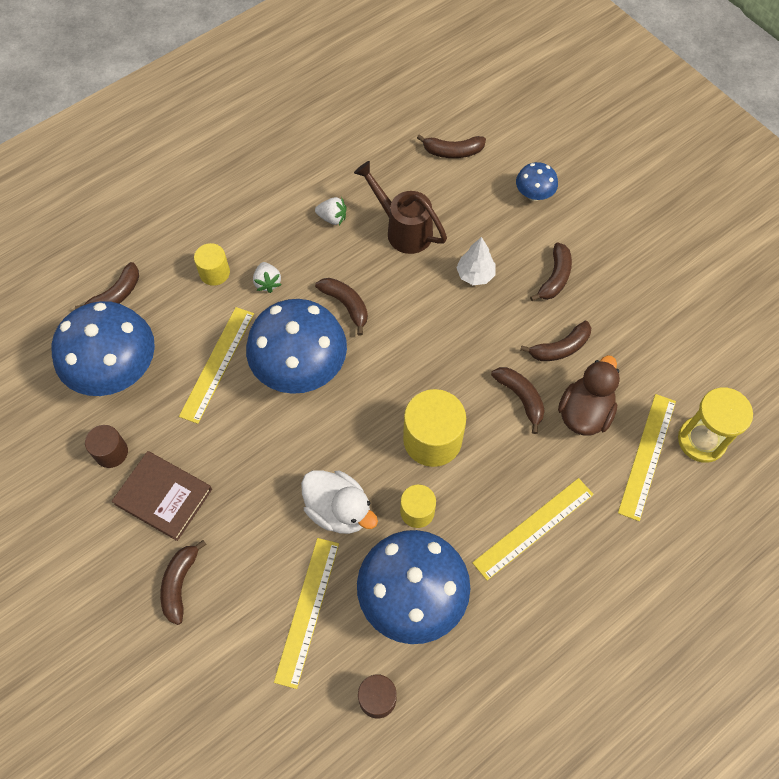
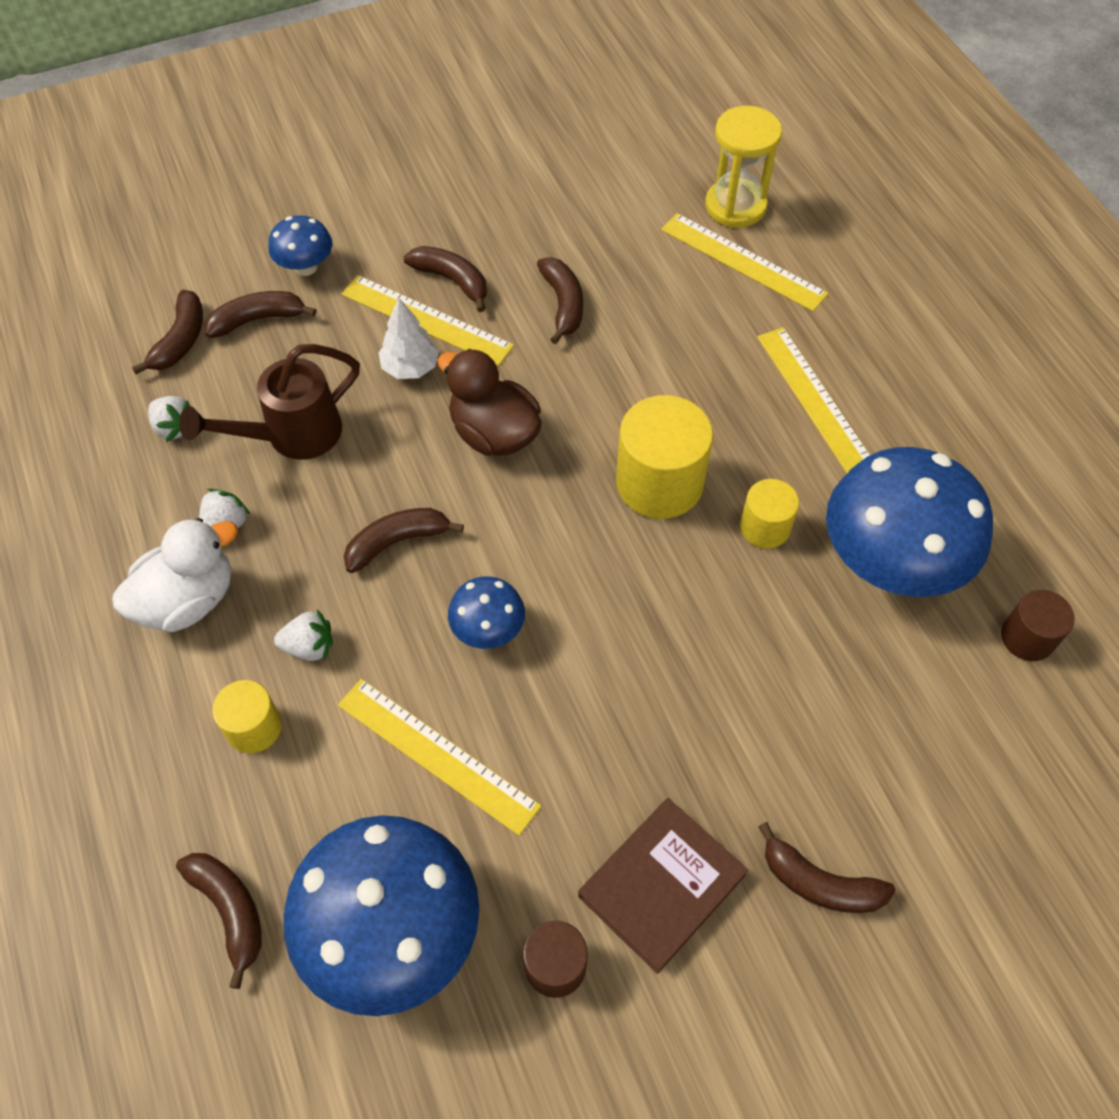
camera: 75 degrees left, 5 degrees down
blue mushroom [246,299,347,394] -> blue mushroom [448,576,525,649], size x0.47
yellow ruler [274,538,339,689] -> yellow ruler moved to [342,275,514,366]
white duck [301,471,378,534] -> white duck moved to [112,518,238,632]
brown banana [491,367,545,434] -> brown banana moved to [205,291,316,338]
brown duck [558,355,620,436] -> brown duck moved to [438,349,542,456]
none -> white strawberry [148,396,191,442]

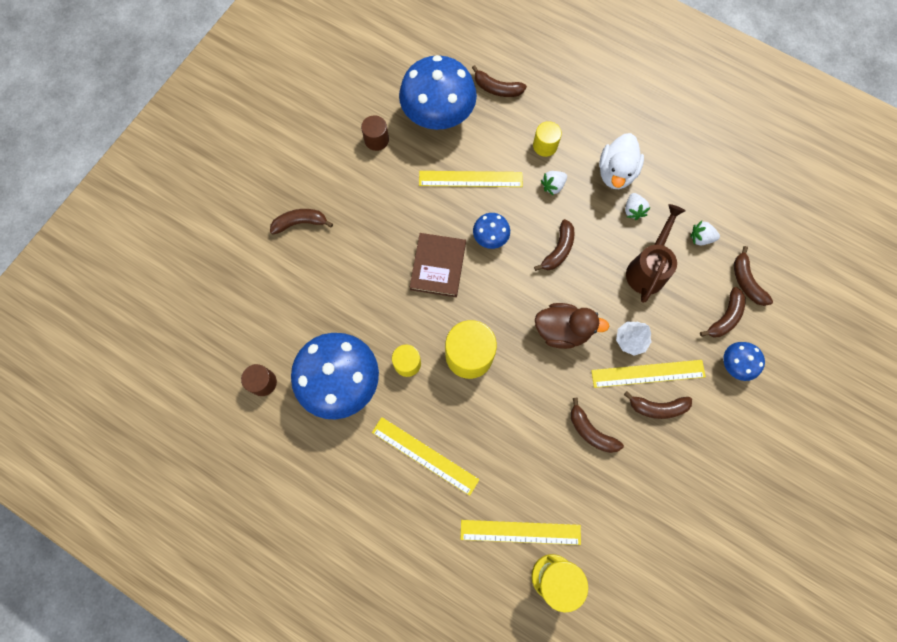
camera: 145 degrees right, 15 degrees up
brown book [578,798,748,974] -> brown book moved to [410,233,466,297]

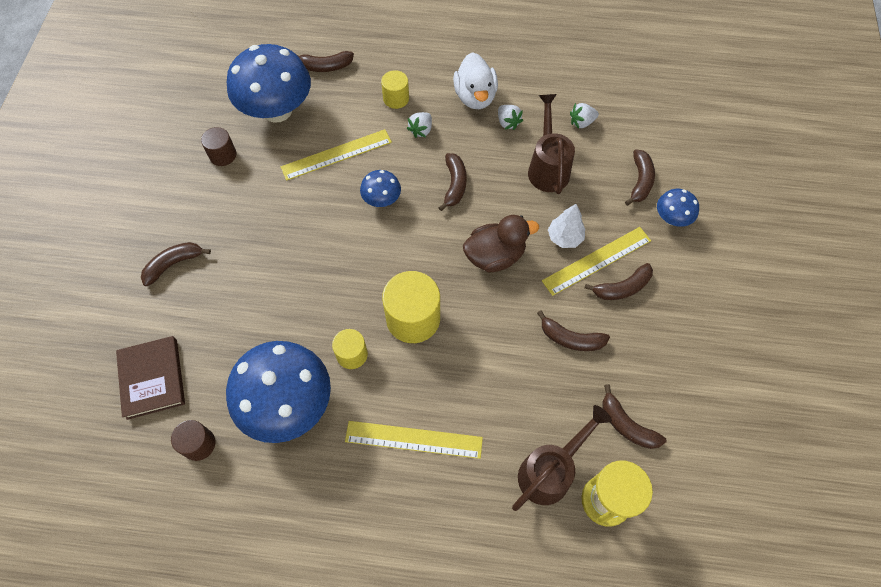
camera: 25 degrees left, 10 degrees down
brown book [410,233,466,297] -> brown book moved to [116,336,185,420]
yellow ruler [461,520,581,545] -> brown watering can [512,405,612,511]
brown banana [734,246,773,306] -> brown banana moved to [602,384,667,449]

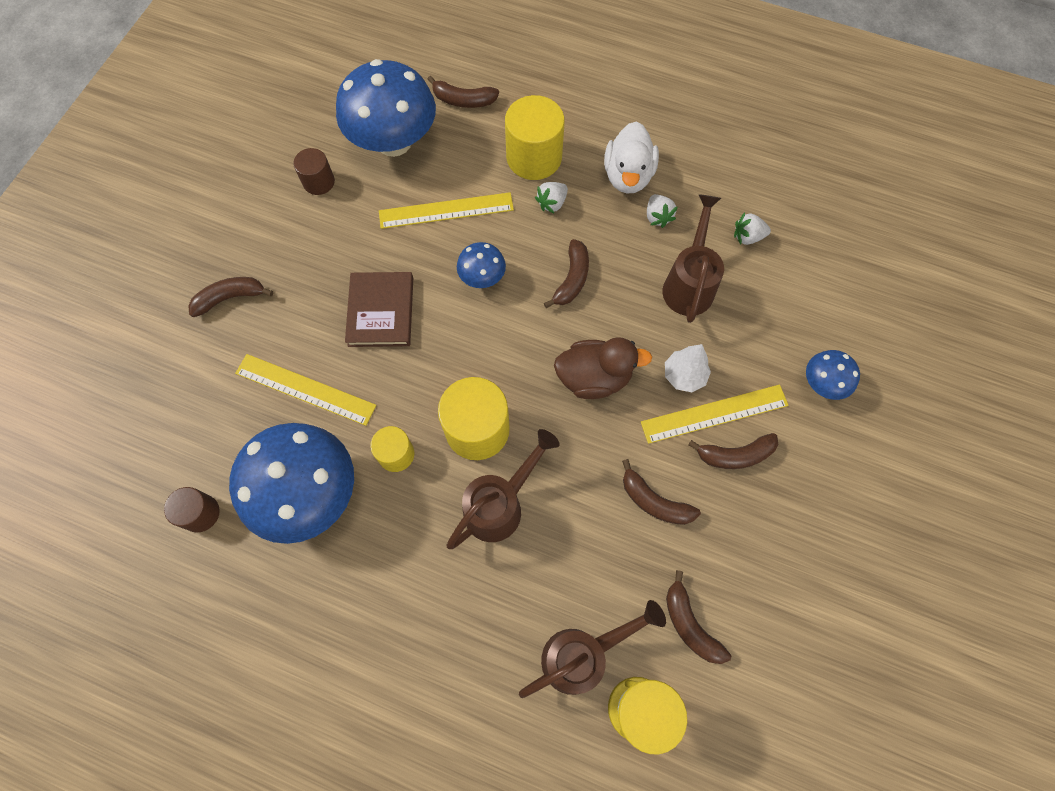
camera: 15 degrees right, 5 degrees up
brown book [116,336,185,420] -> brown book moved to [345,272,413,347]
yellow ruler [345,421,483,459] -> yellow ruler moved to [235,354,376,426]
yellow cylinder [381,70,409,109] -> yellow cylinder [505,95,565,180], size x1.77
brown banana [625,149,655,206] -> none
none -> brown watering can [446,429,560,549]

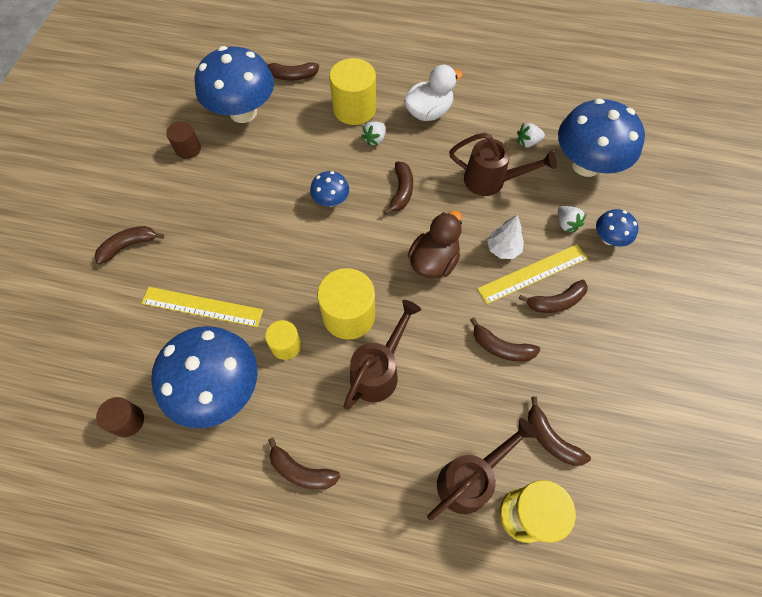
camera: 10 degrees left, 5 degrees down
brown book [345,272,413,347] -> none
yellow ruler [379,192,514,229] -> none
brown duck [554,337,652,399] -> brown duck turned 45 degrees counterclockwise [408,210,462,279]
white duck [604,121,659,194] -> white duck turned 120 degrees counterclockwise [404,65,463,121]
white strawberry [647,194,678,228] -> white strawberry moved to [558,206,586,233]
brown watering can [663,194,724,323] -> brown watering can turned 105 degrees clockwise [449,133,557,196]
none -> brown banana [268,438,341,489]
none -> blue mushroom [558,99,645,177]

